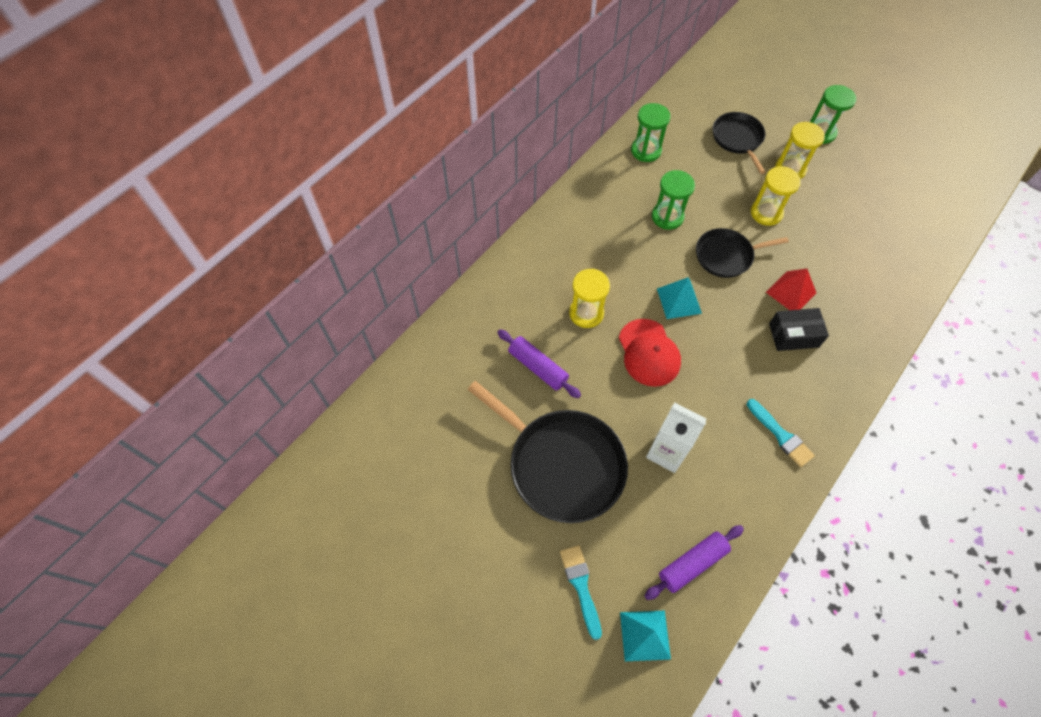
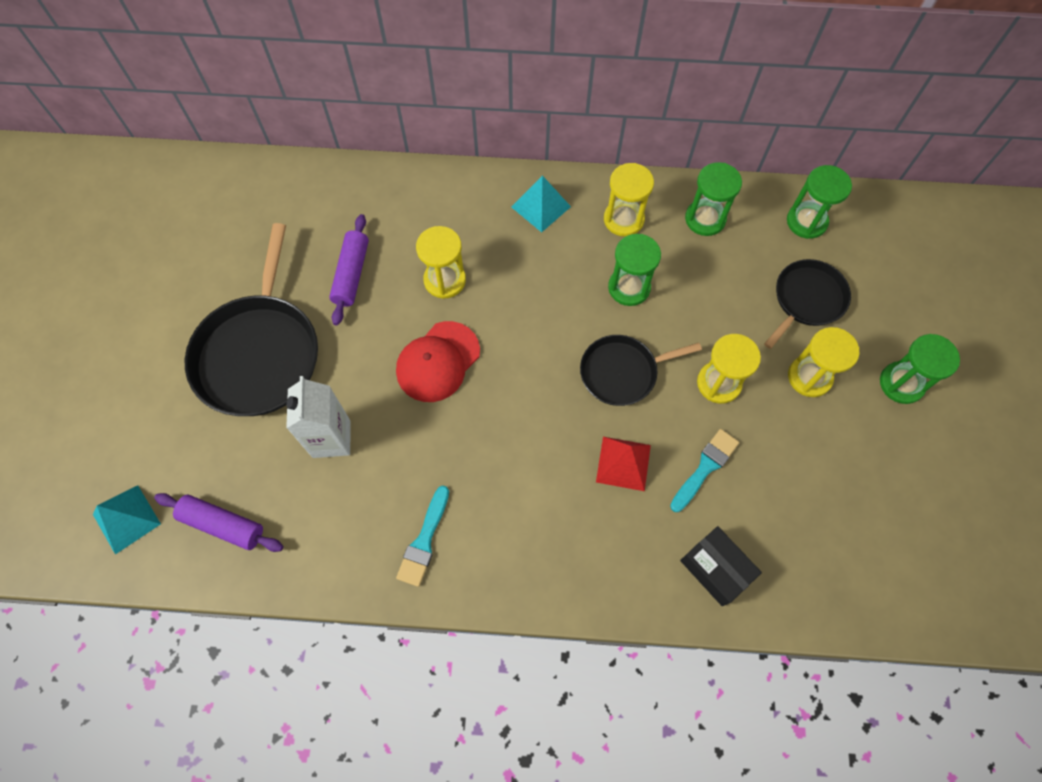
camera: 55 degrees right, 5 degrees up
turquoise brush [560,545,602,640] -> turquoise brush moved to [670,429,739,512]
turquoise pyramid [657,277,702,319] -> turquoise pyramid moved to [512,175,571,232]
black pan [696,228,789,278] -> black pan turned 60 degrees counterclockwise [580,335,702,406]
black box [769,308,829,351] -> black box moved to [680,526,762,606]
none -> yellow hourglass [604,163,654,237]
none -> green hourglass [787,165,852,239]

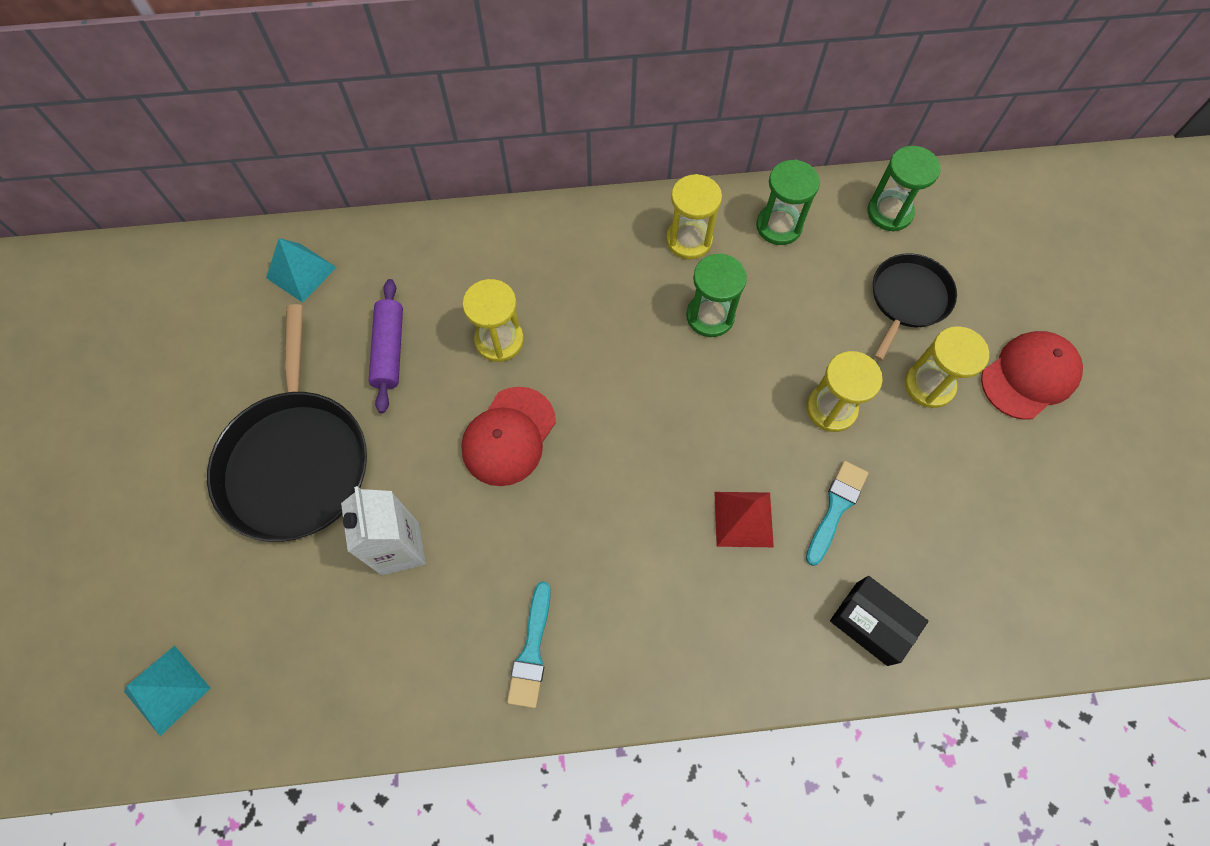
camera: 10 degrees left, 0 degrees up
purple rolling pin [154,493,283,552] -> none
turquoise pyramid [512,175,571,232] -> turquoise pyramid moved to [266,238,337,302]
black pan [580,335,702,406] -> none
green hourglass [880,334,960,404] -> red cap [981,331,1083,420]

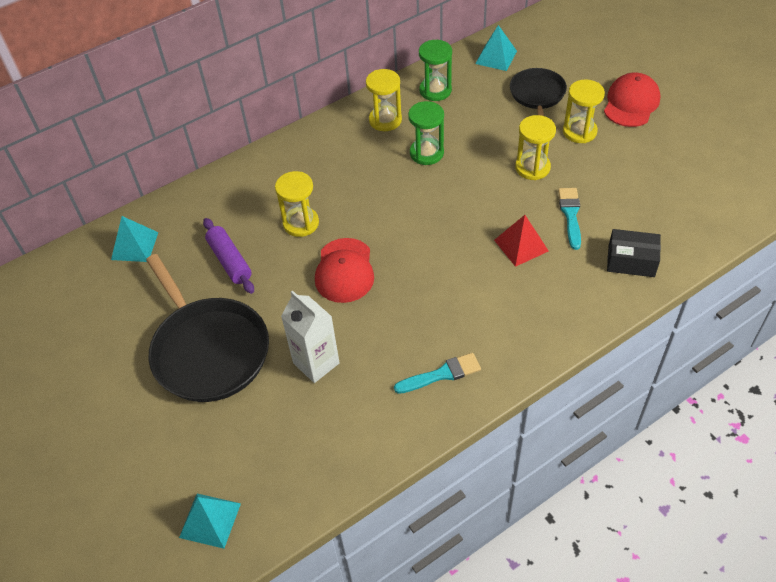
camera: 25 degrees left, 15 degrees down
turquoise brush [507,581,551,708] -> turquoise brush turned 90 degrees counterclockwise [394,353,481,394]
green hourglass [867,146,940,231] -> turquoise pyramid [475,25,517,71]

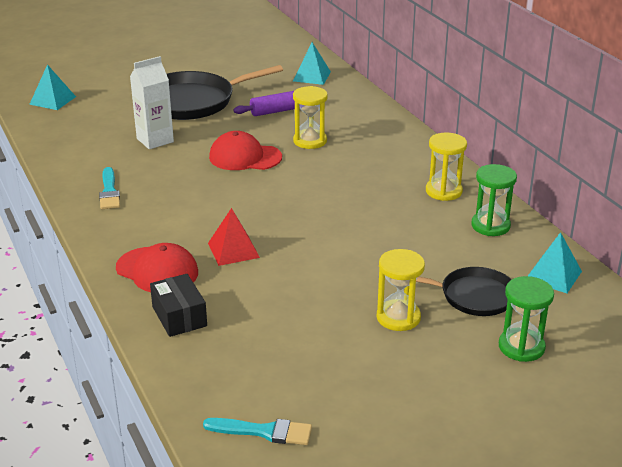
camera: 95 degrees right, 20 degrees down
green hourglass [408,101,444,165] -> green hourglass moved to [499,276,554,362]
yellow hourglass [515,115,556,180] -> none
turquoise brush [558,188,581,250] -> turquoise brush moved to [203,418,312,445]
red cap [604,72,661,127] -> red cap moved to [116,243,198,292]
black box [607,229,661,277] -> black box turned 45 degrees counterclockwise [150,274,207,337]

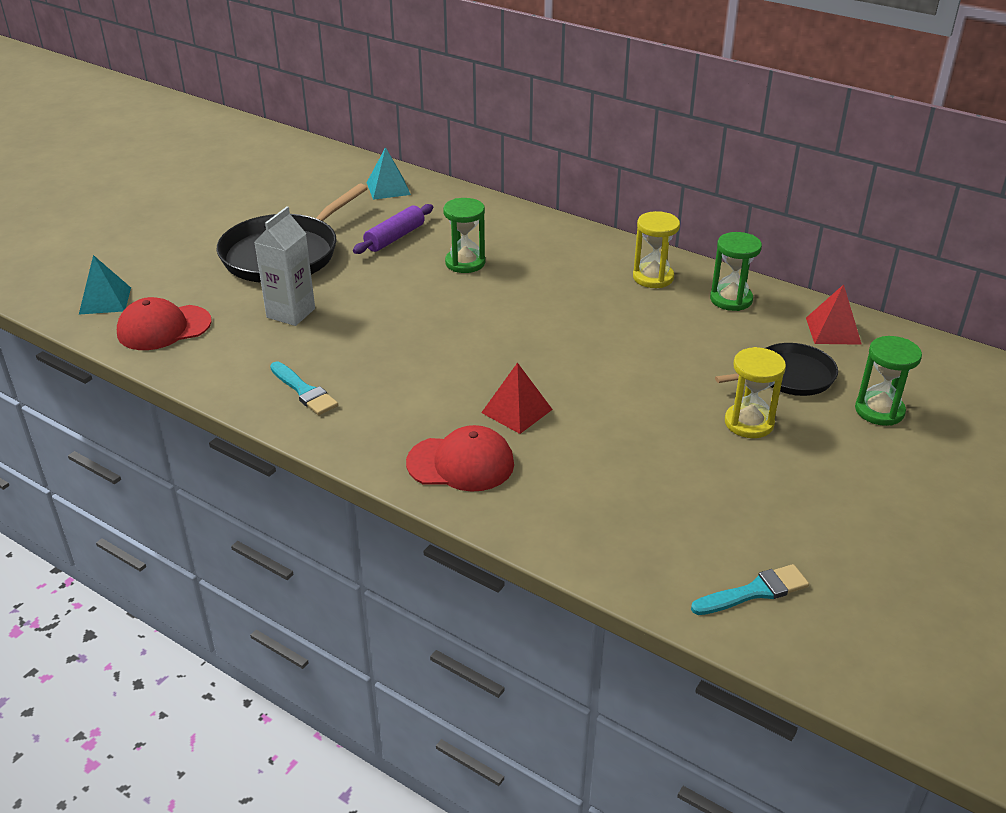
camera: 30 degrees left, 5 degrees up
black box [150,274,207,337] -> none
red cap [209,131,282,170] -> red cap moved to [117,297,212,350]
yellow hourglass [293,86,328,149] -> green hourglass [443,198,485,273]
turquoise pyramid [528,232,582,293] -> red pyramid [806,284,862,345]

